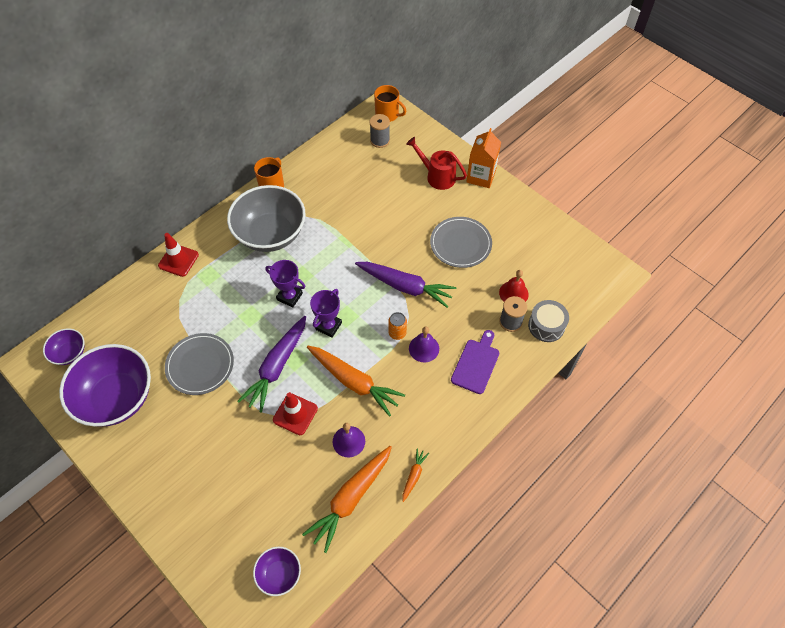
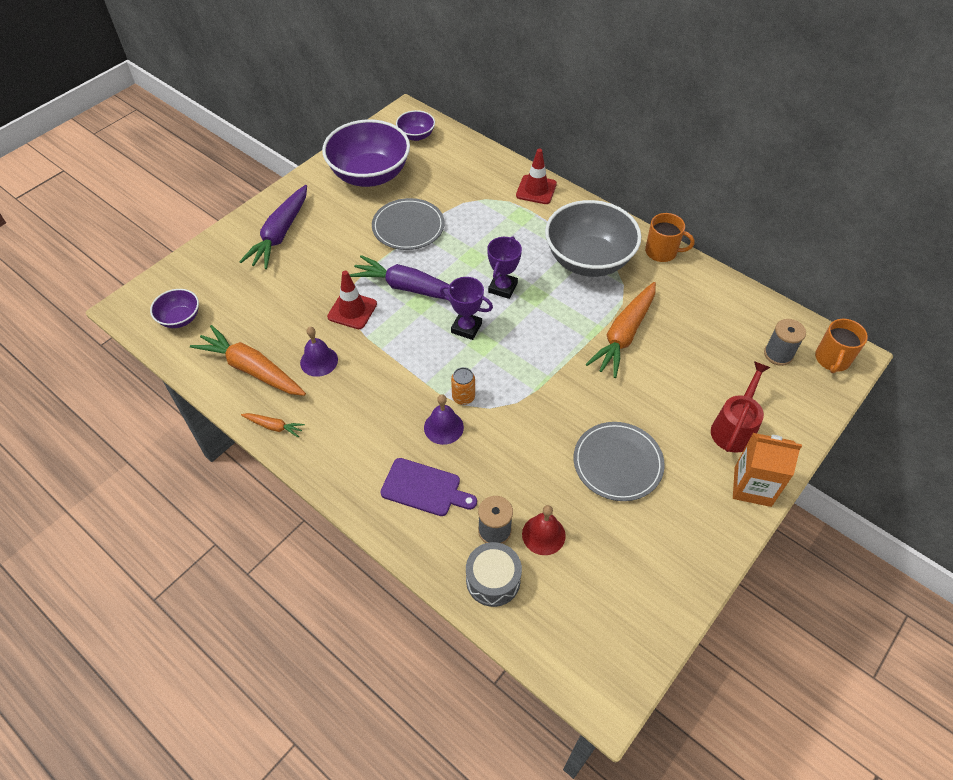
camera: 85 degrees right, 5 degrees down
orange carrot [307,346,405,417] -> orange carrot moved to [586,282,656,378]
purple carrot [355,262,456,308] -> purple carrot moved to [239,185,307,269]

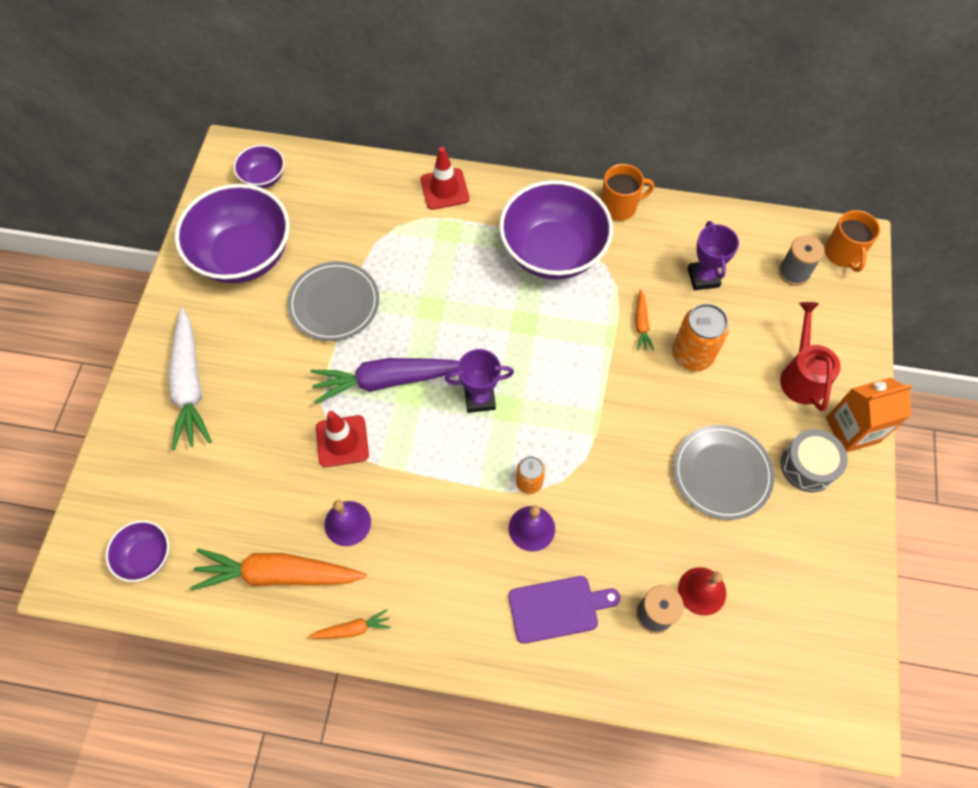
camera: 30 degrees left, 10 degrees up
purple carrot [239,185,307,269] -> white carrot [169,308,212,450]
grey drum [466,542,522,607] -> grey drum moved to [781,429,848,492]
purple trophy [487,236,522,299] -> purple trophy moved to [688,221,739,290]
grey bowl [545,200,641,277] -> purple bowl [499,180,613,280]
orange carrot [586,282,656,378] -> orange carrot [635,289,654,351], size x0.46
none -> orange can [672,303,729,371]

